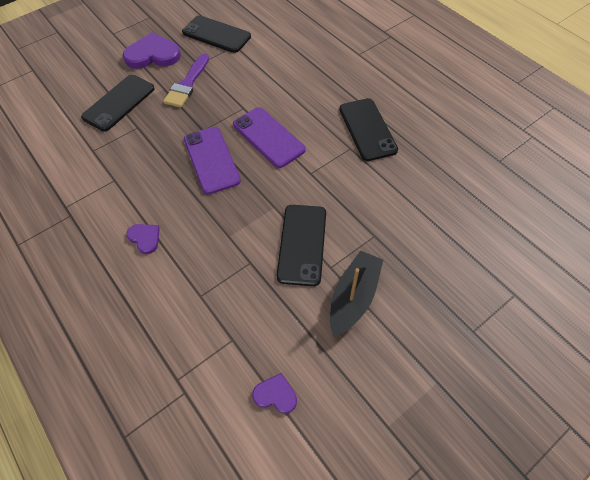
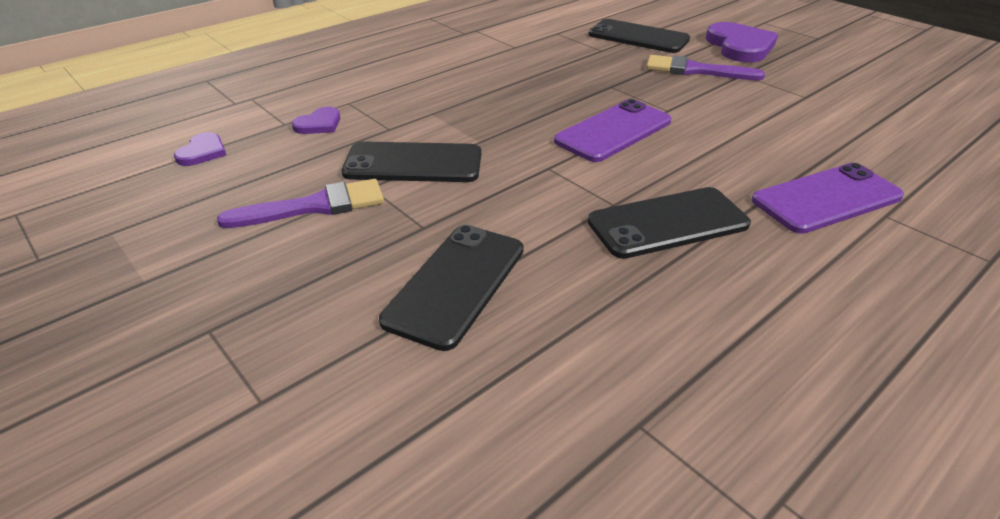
camera: 85 degrees right, 20 degrees down
purple heart [126,224,160,254] -> purple heart moved to [292,107,340,134]
black phone [182,15,251,53] -> black phone moved to [379,225,524,351]
purple phone [184,127,241,194] -> purple phone moved to [752,163,904,234]
black boat [330,250,383,337] -> purple brush [217,179,384,228]

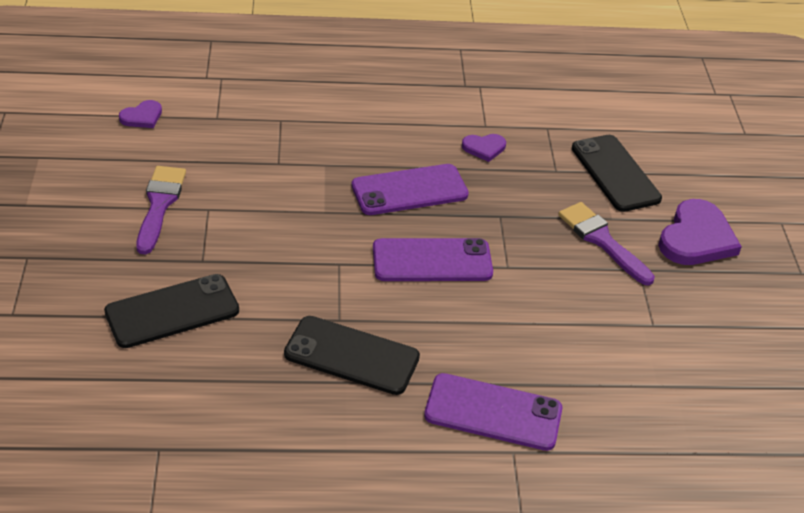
camera: 35 degrees right, 5 degrees up
purple brush [217,179,384,228] -> purple brush turned 105 degrees counterclockwise [136,166,186,255]
purple heart [292,107,340,134] -> purple heart moved to [462,134,506,162]
black phone [342,141,481,182] -> none
none -> purple phone [351,164,469,215]

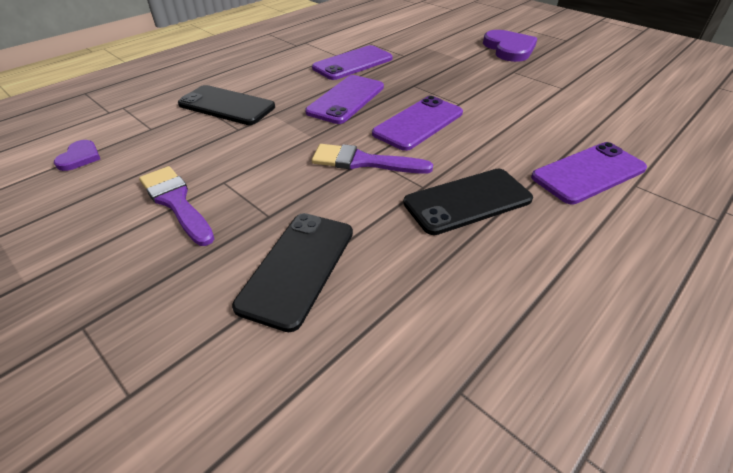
camera: 40 degrees left, 0 degrees up
purple heart [462,134,506,162] -> purple phone [312,45,393,80]
purple brush [558,202,655,285] -> purple brush moved to [312,144,433,174]
black phone [572,135,662,212] -> black phone moved to [178,85,275,125]

